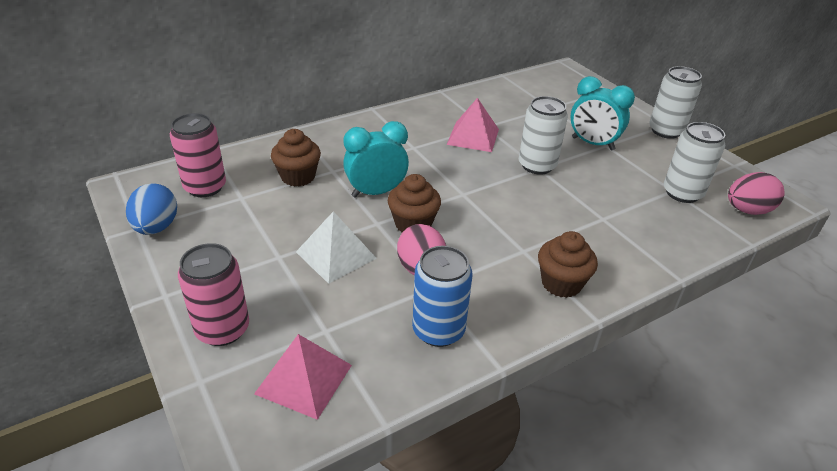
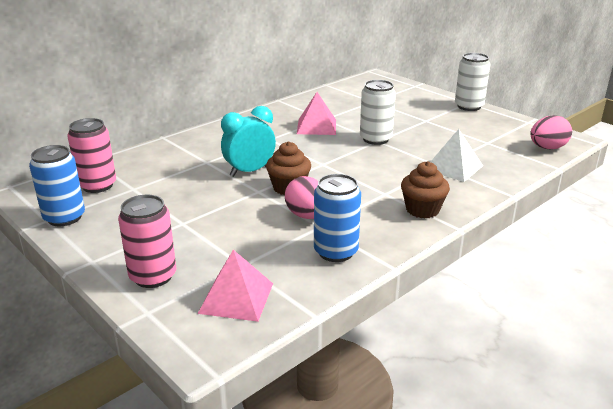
camera: 10 degrees left, 10 degrees down
blue egg [126,183,177,235] -> blue can [29,145,85,226]
brown cupcake [271,129,321,187] -> none
white pyramid [296,211,377,284] -> white pyramid moved to [431,129,483,182]
turquoise clock [570,76,635,151] -> none
white can [664,122,725,203] -> none

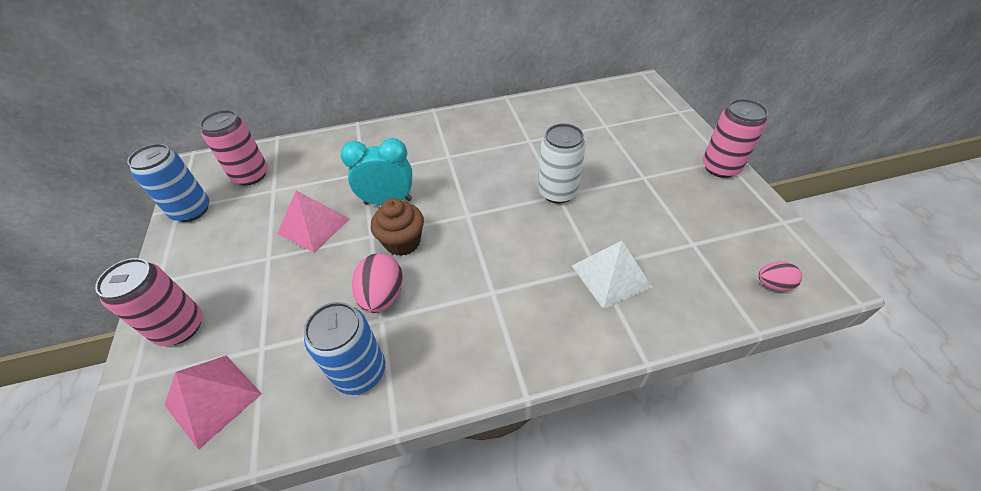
camera: 30 degrees right, 20 degrees up
pink pyramid [297,92,336,135] -> pink pyramid moved to [277,190,350,253]
brown cupcake [401,161,450,219] -> none
white can [455,53,490,111] -> pink can [702,99,768,178]
pink egg [531,115,572,149] -> pink egg [758,261,802,291], size x0.61

